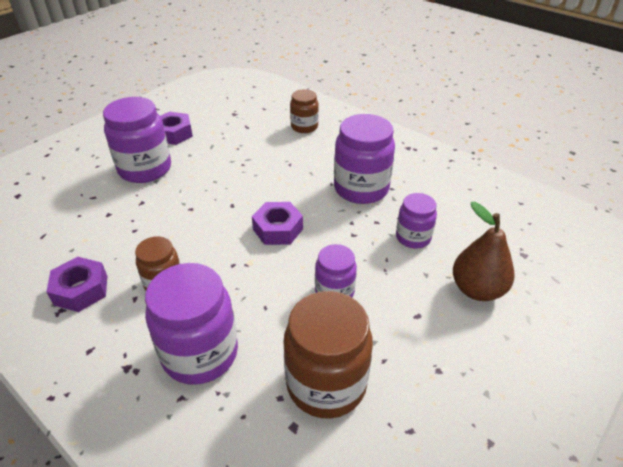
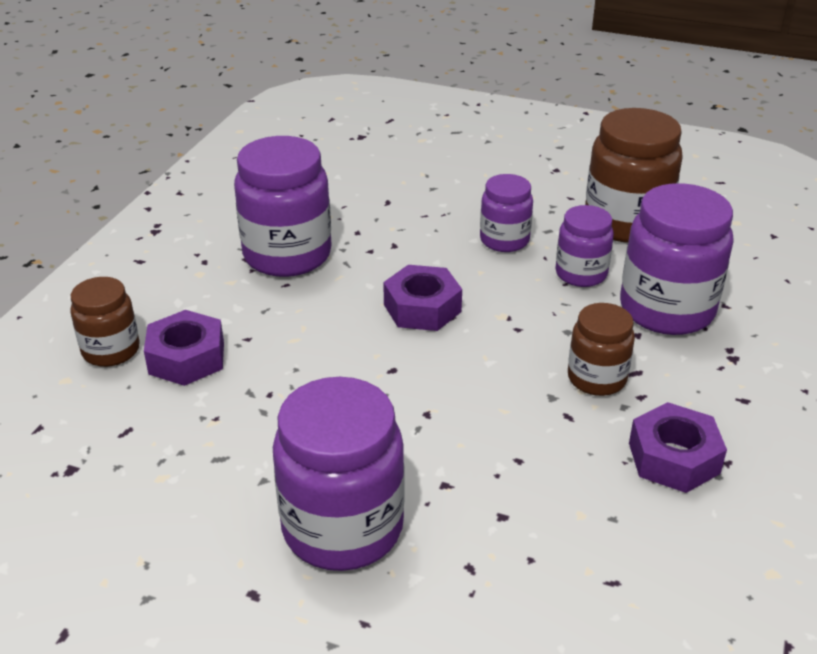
camera: 110 degrees left, 5 degrees down
purple nut [160,112,193,145] -> purple nut moved to [144,310,224,386]
purple jar [396,193,437,249] -> purple jar moved to [555,205,614,287]
brown pear [453,202,515,301] -> none

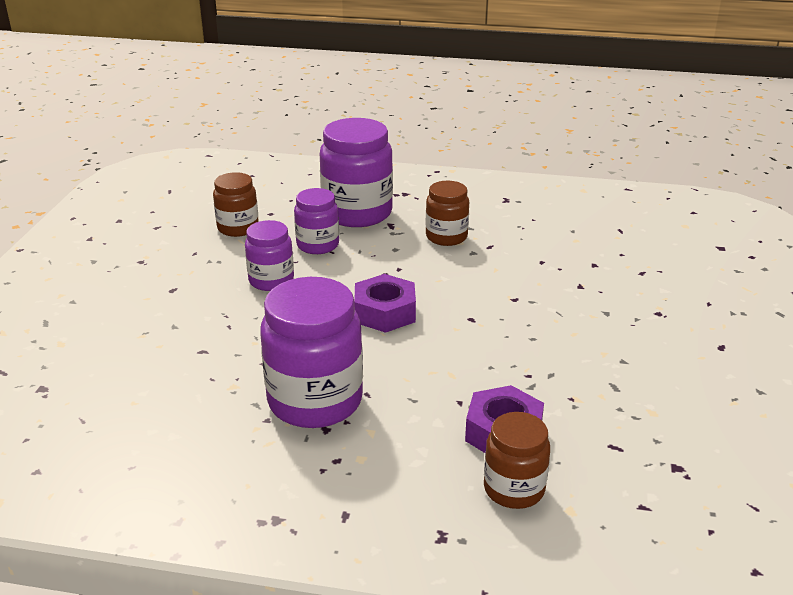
camera: 100 degrees left, 5 degrees down
purple jar [273,377,405,571] -> none
brown jar [585,108,683,243] -> brown jar [213,172,259,237], size x0.58
purple nut [629,402,727,493] -> none

